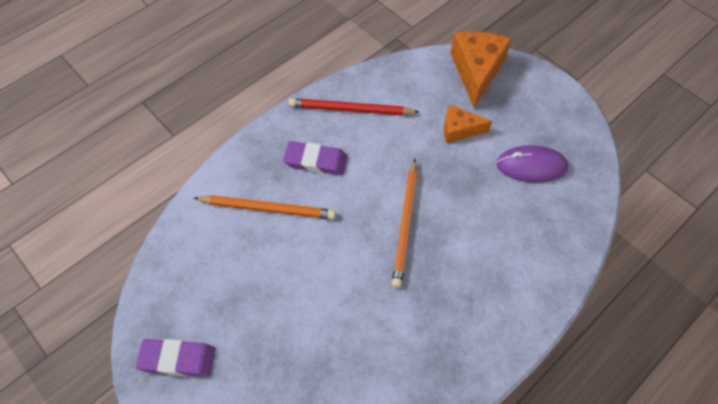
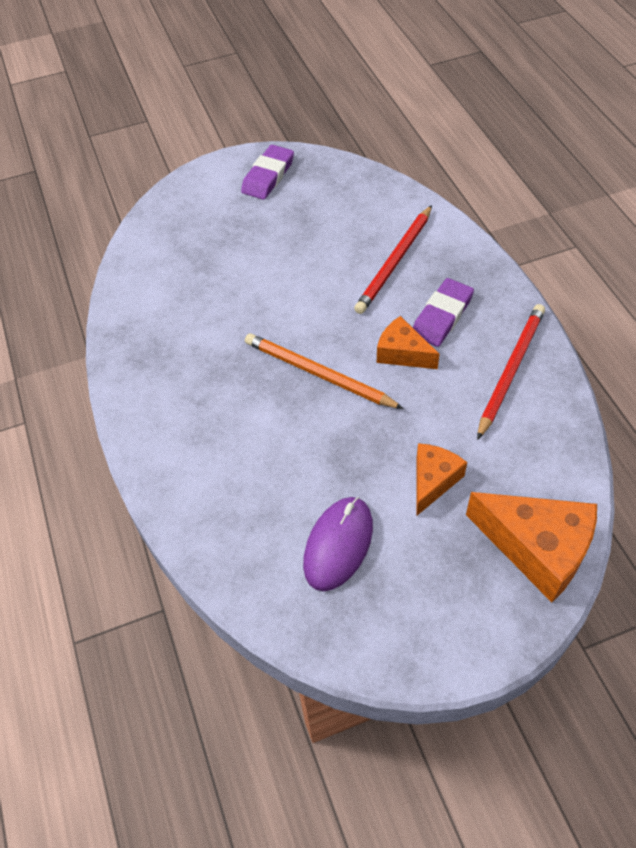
camera: 115 degrees right, 5 degrees down
orange pencil [194,195,336,219] -> red pencil [354,205,432,314]
none -> orange cheese [377,316,440,369]

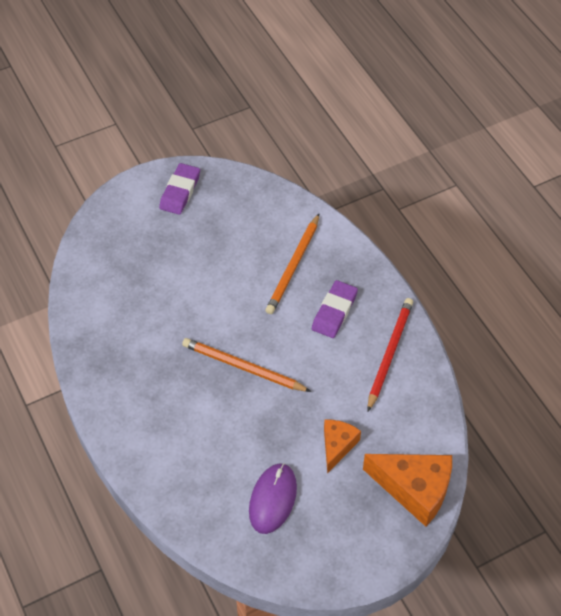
camera: 10 degrees left, 0 degrees up
red pencil [354,205,432,314] -> orange pencil [266,214,319,314]
orange cheese [377,316,440,369] -> none

